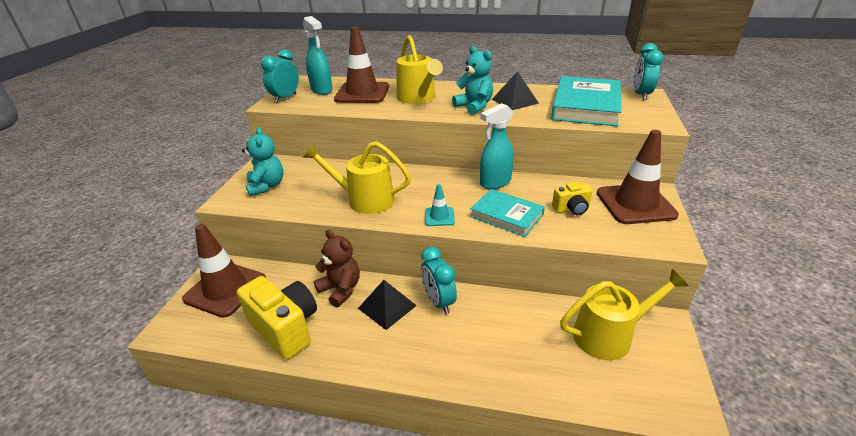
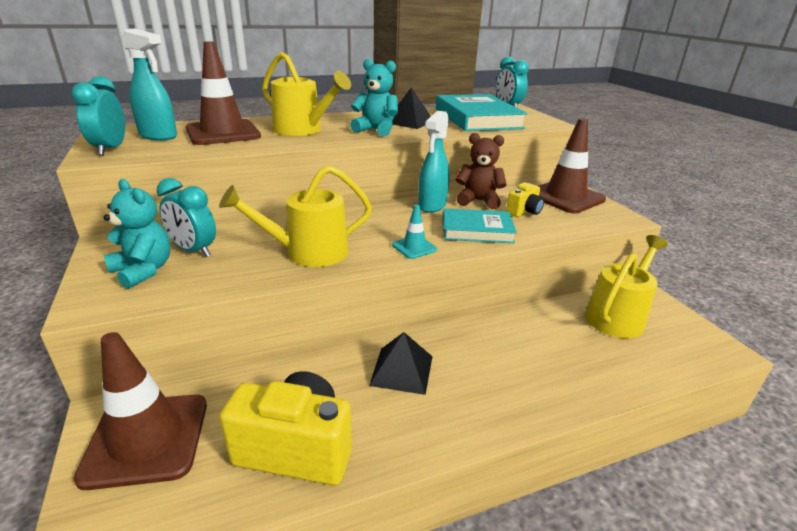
camera: 35 degrees left, 5 degrees down
brown teddy bear [314,229,360,307] -> brown teddy bear moved to [456,133,507,209]
turquoise clock [421,246,457,314] -> turquoise clock moved to [157,178,216,257]

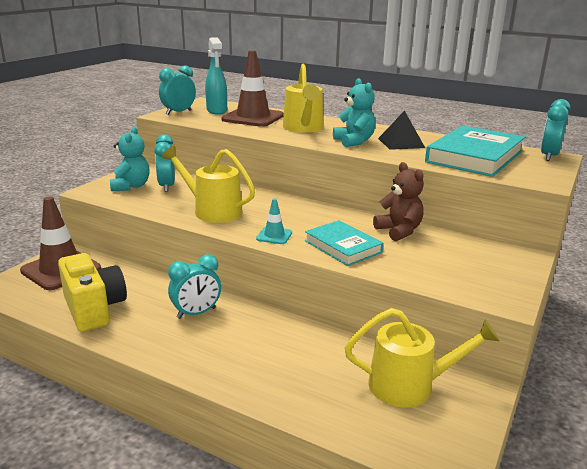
camera: 50 degrees right, 5 degrees down
black pyramid [369,332,433,395] -> turquoise clock [168,254,221,319]
turquoise spray bottle [418,111,450,213] -> none
yellow camera [506,182,544,217] -> none
brown traffic cone [539,118,606,213] -> none

